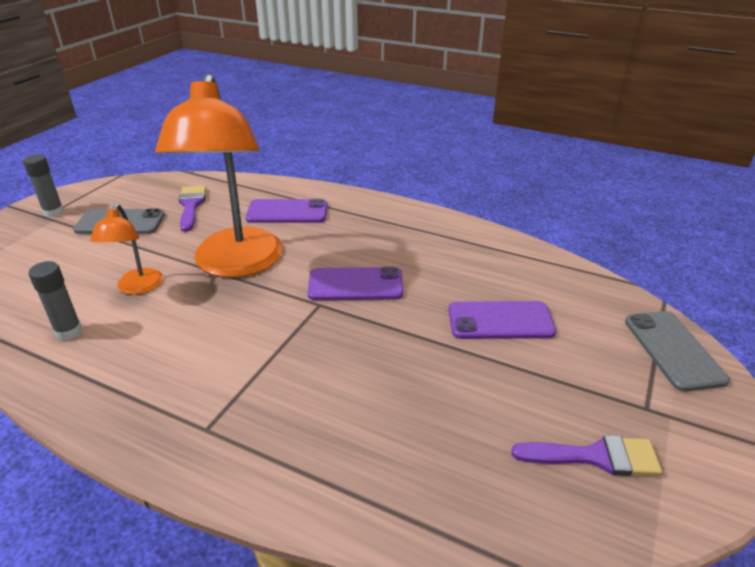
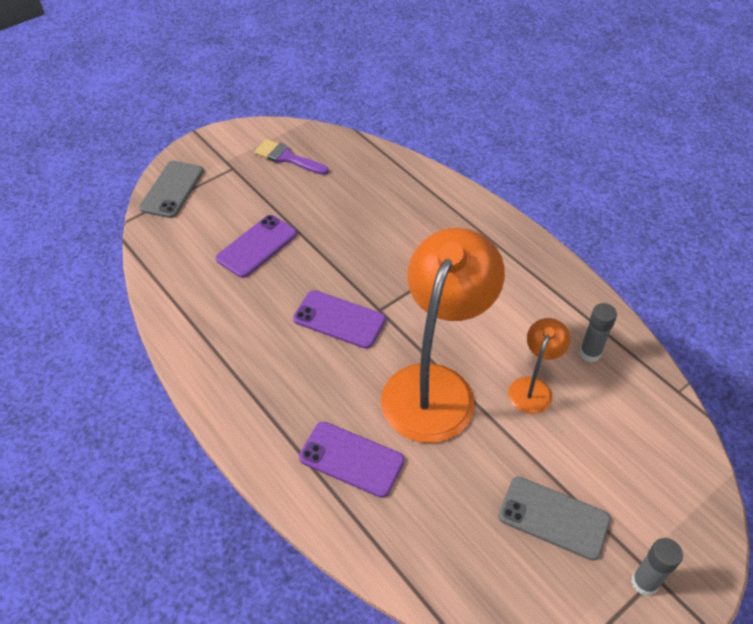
camera: 155 degrees left, 15 degrees up
purple brush [179,186,206,232] -> none
purple phone [448,301,556,339] -> purple phone turned 75 degrees counterclockwise [216,215,297,278]

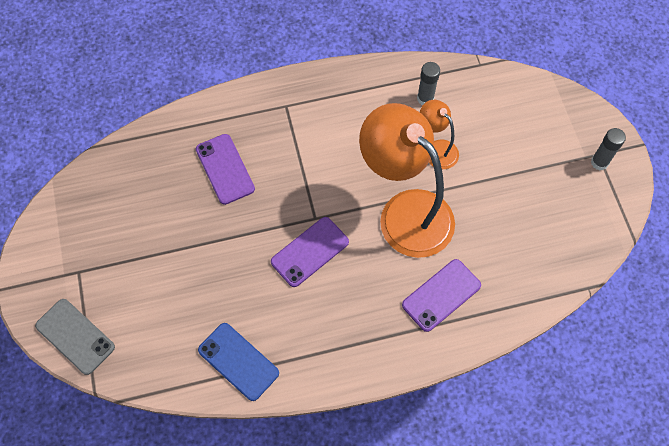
camera: 65 degrees left, 15 degrees up
purple phone [216,215,297,278] -> purple phone moved to [196,134,255,205]
purple brush [254,139,329,175] -> none
grey phone [498,477,611,560] -> none
none -> blue phone [198,323,279,401]

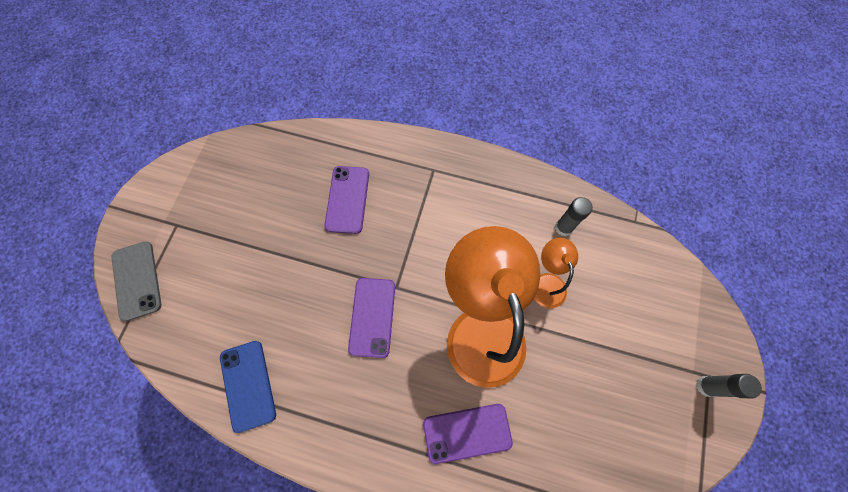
camera: 30 degrees right, 5 degrees up
purple phone [271,217,349,287] -> purple phone turned 75 degrees counterclockwise [348,278,395,358]

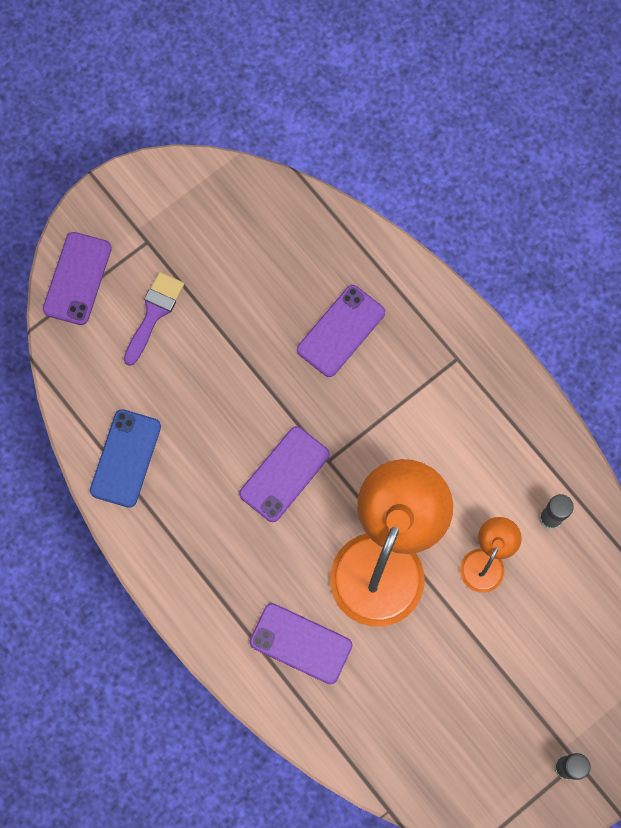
camera: 35 degrees right, 5 degrees up
grey phone [111,241,161,321] -> purple phone [43,232,112,325]
none -> purple brush [124,272,184,366]

